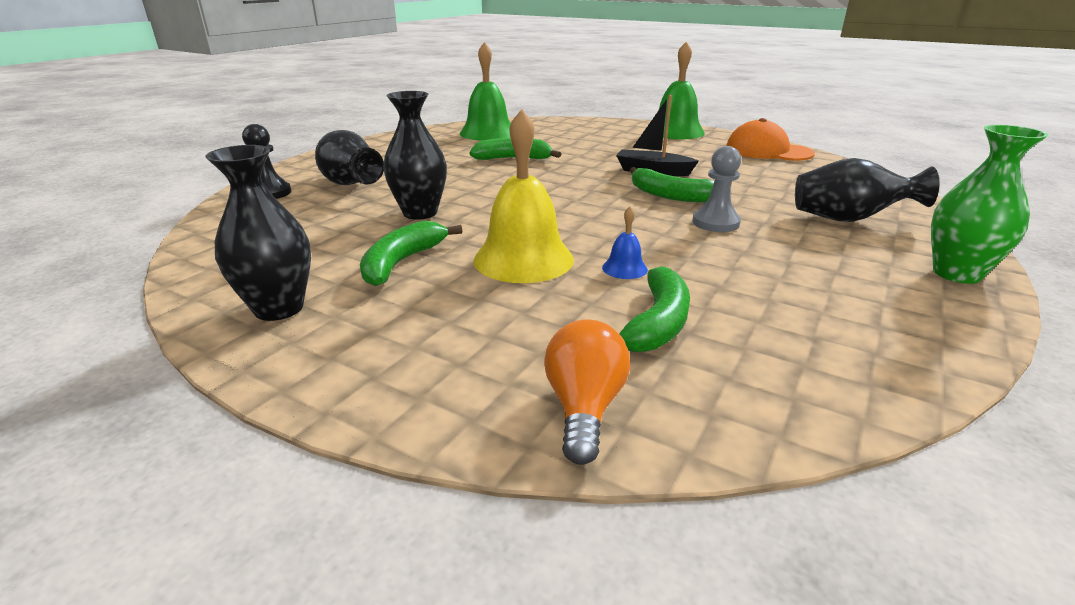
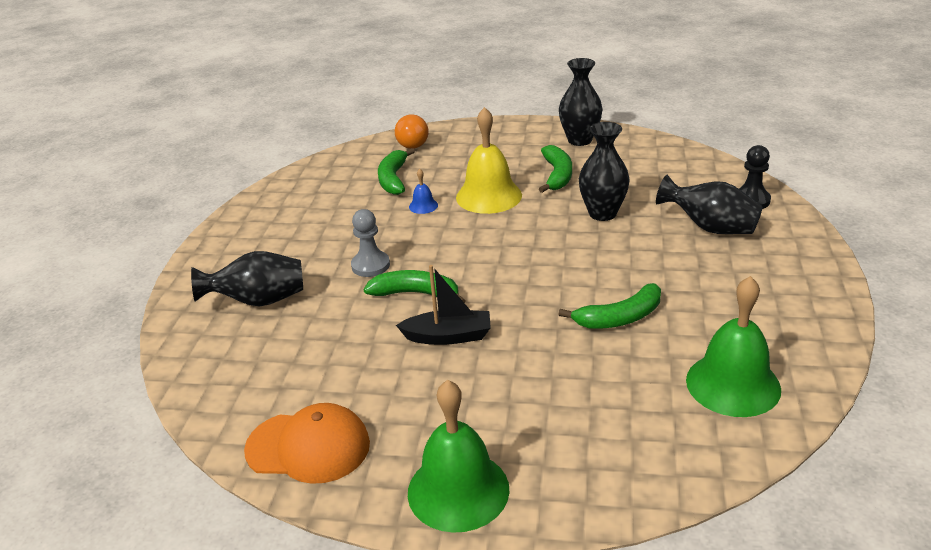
camera: 160 degrees right, 5 degrees up
green vase [931,125,1048,284] -> none

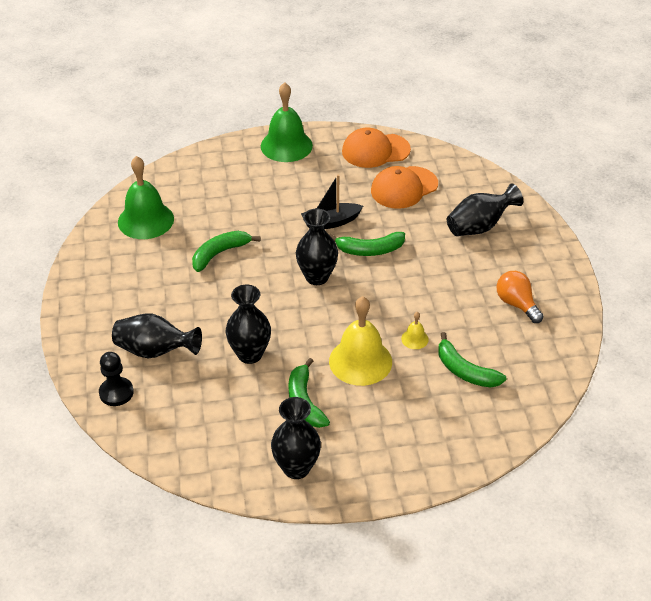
camera: 160 degrees right, 10 degrees up
grey pawn [351,209,390,277] -> none
green banana [378,148,415,195] -> green banana turned 150 degrees clockwise [438,332,506,388]
orange light bulb [395,114,429,149] -> orange light bulb moved to [497,271,543,323]
blue bell [409,169,438,214] -> yellow bell [401,312,429,349]
none -> black vase [296,209,338,285]
none -> orange cap [371,166,438,209]

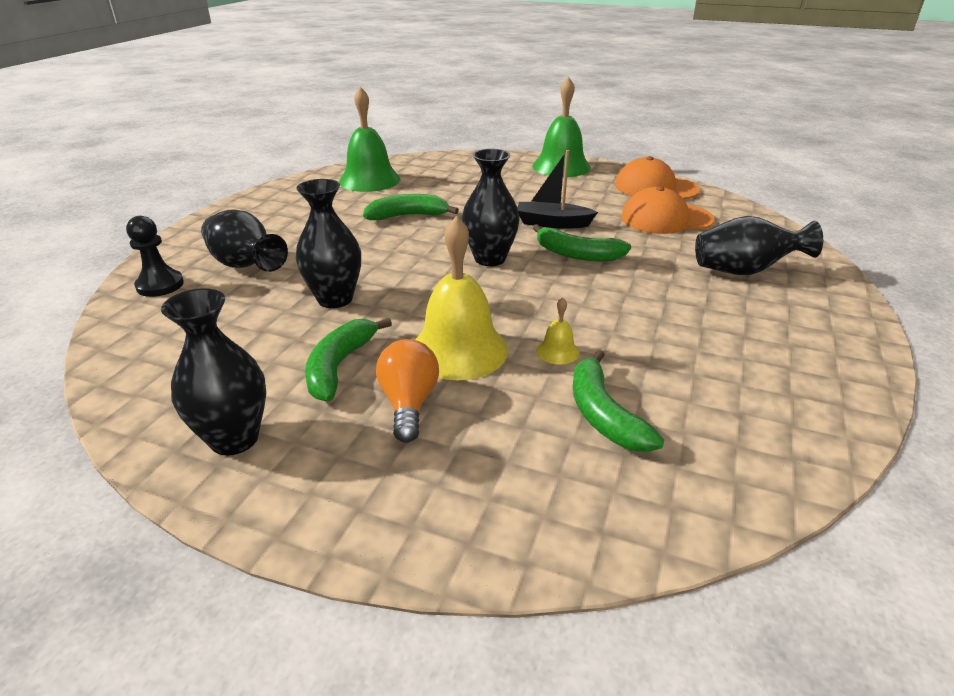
camera: 30 degrees right, 10 degrees down
orange light bulb [497,271,543,323] -> orange light bulb moved to [376,339,439,443]

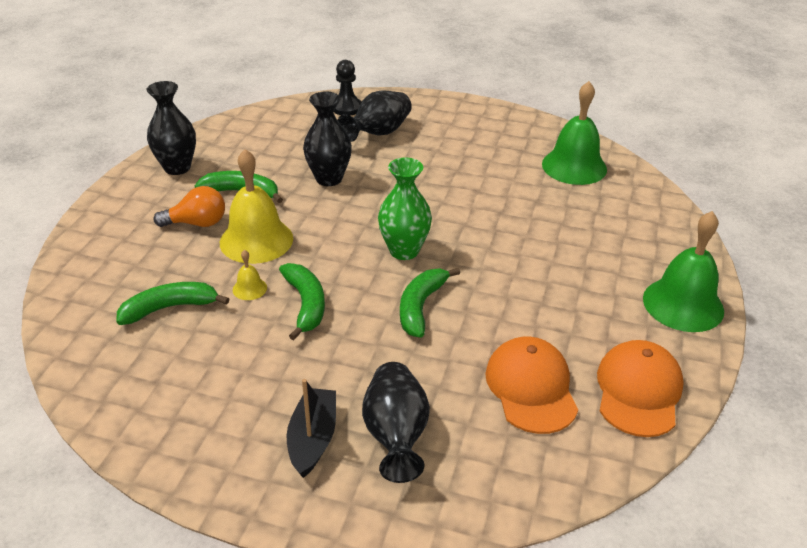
camera: 85 degrees right, 5 degrees up
green banana [363,194,459,220] -> green banana moved to [279,263,325,340]
black vase [462,149,520,266] -> green vase [378,158,432,260]
black boat [517,150,598,229] -> black boat moved to [287,379,336,478]

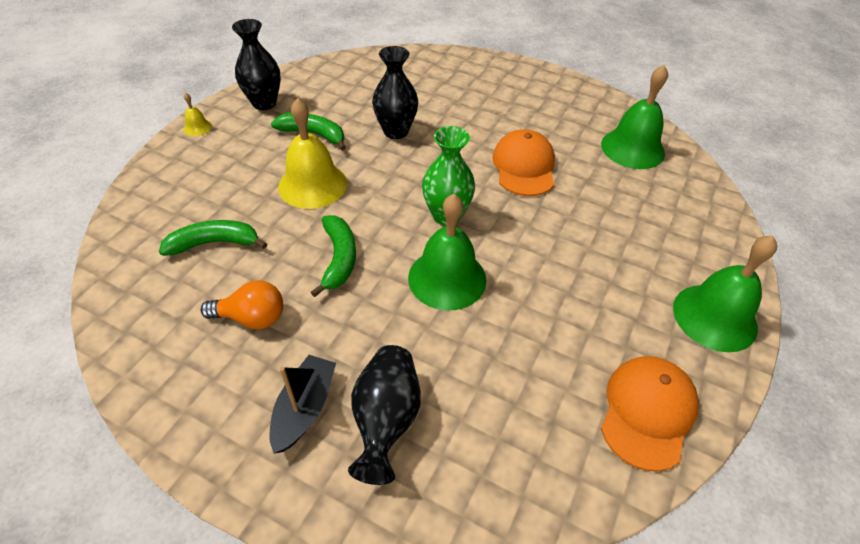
camera: 10 degrees right, 10 degrees up
orange light bulb [154,186,225,227] -> orange light bulb moved to [201,280,283,329]
yellow bell [233,250,267,300] -> yellow bell moved to [184,93,212,136]
black pawn [334,60,362,116] -> none
black vase [338,90,412,142] -> none
green banana [400,268,460,338] -> green bell [408,194,487,311]
orange cap [485,336,578,434] -> orange cap moved to [492,129,555,196]

